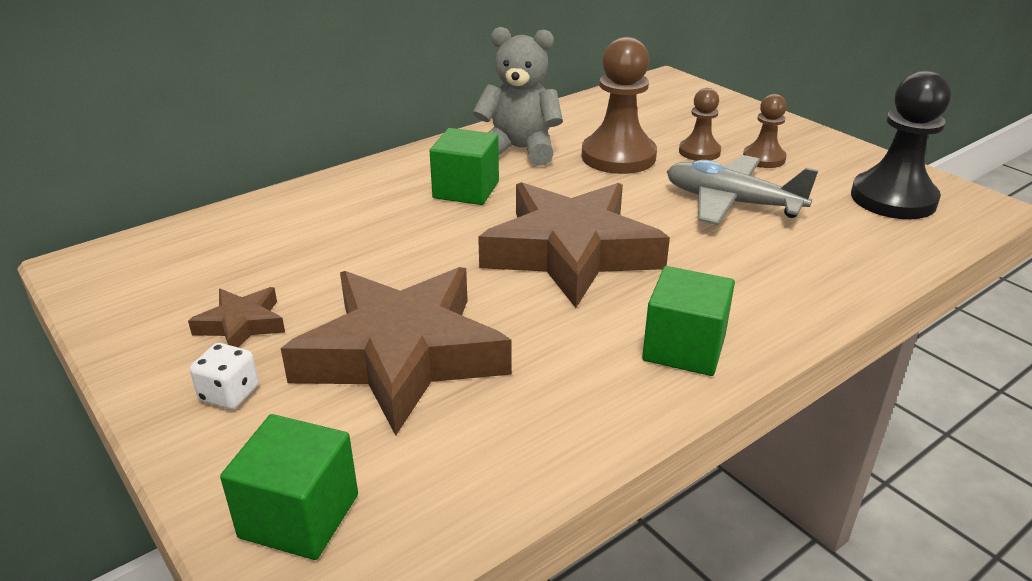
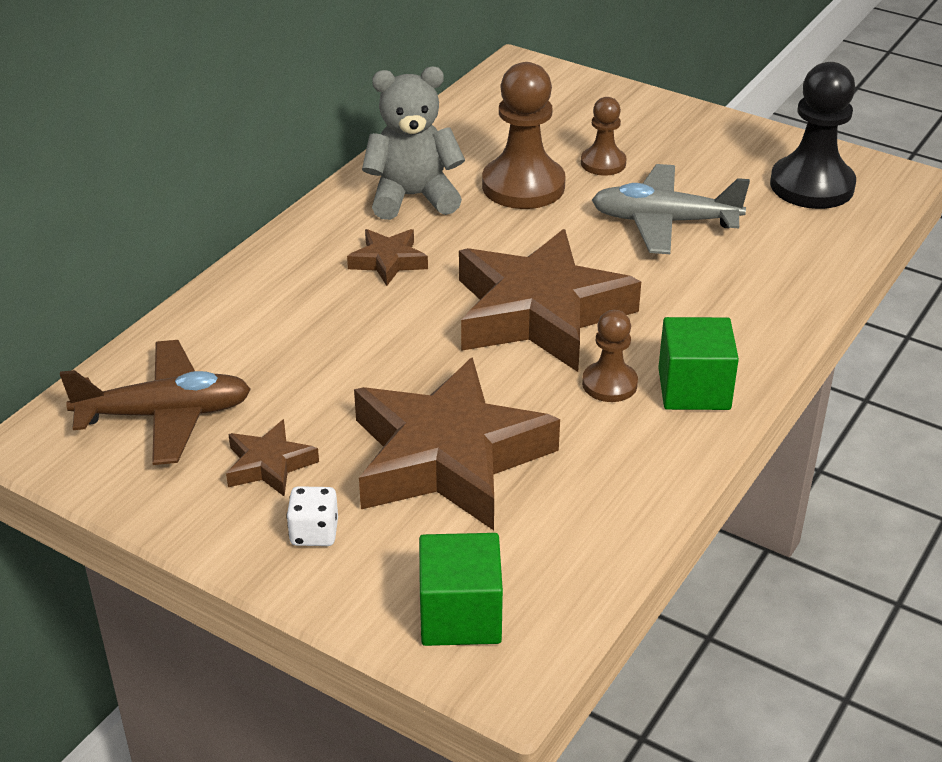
camera: 20 degrees left, 5 degrees up
green cube [430,128,499,205] -> brown star [347,229,428,286]
brown pawn [743,94,787,168] -> brown pawn moved to [582,310,638,402]
none -> brown plane [60,340,251,465]

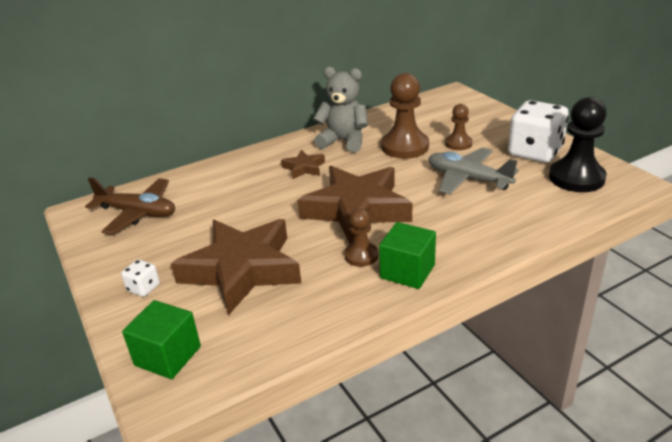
camera: 30 degrees right, 5 degrees down
brown star [226,419,319,497] -> none
none -> white dice [508,100,569,163]

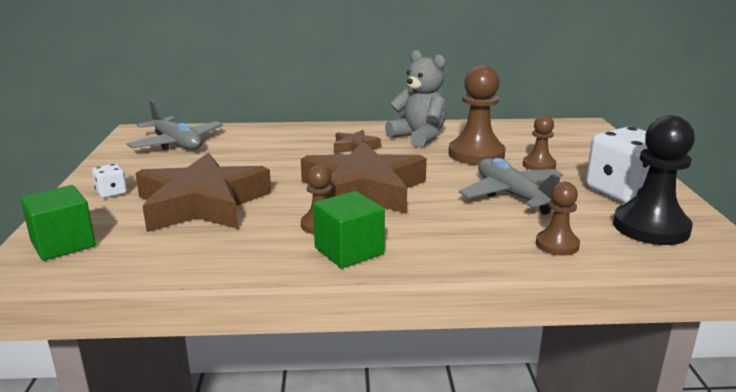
camera: 25 degrees right, 10 degrees down
brown plane [85,178,175,235] -> grey plane [127,101,223,151]
none -> brown pawn [536,182,580,256]

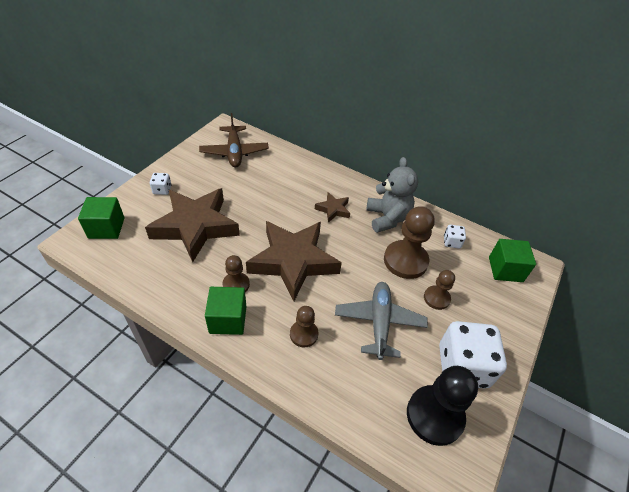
camera: 30 degrees right, 25 degrees up
grey plane [127,101,223,151] -> brown plane [199,113,269,167]
brown pawn [536,182,580,256] -> brown pawn moved to [290,306,318,347]
none -> white dice [444,225,466,249]
none -> green cube [489,239,536,282]

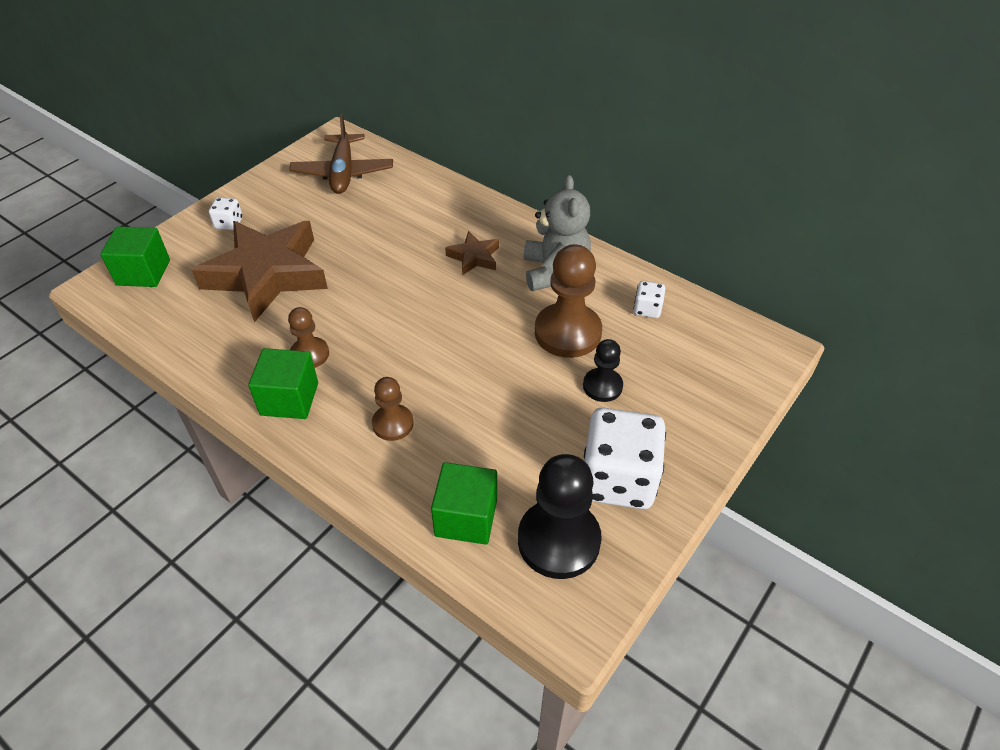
camera: 10 degrees right, 0 degrees up
brown star [246,221,342,301] -> none
grey plane [335,282,428,360] -> none
brown pawn [424,270,455,310] -> black pawn [583,339,623,402]
green cube [489,239,536,282] -> green cube moved to [431,462,497,545]

